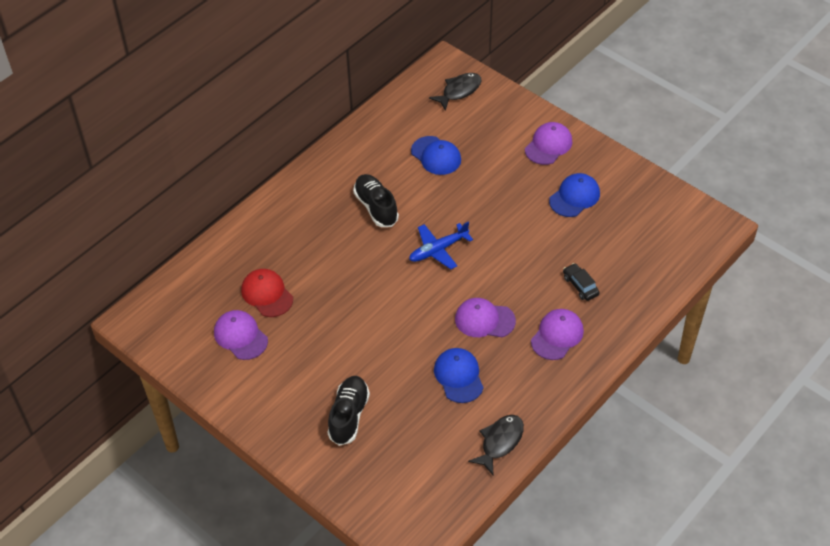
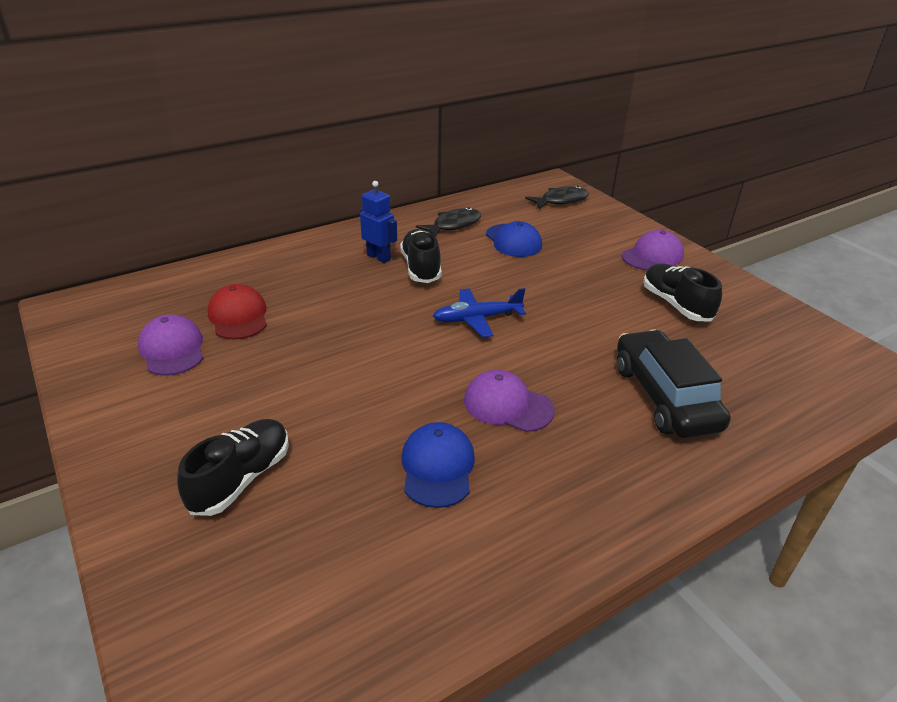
camera: 15 degrees right, 15 degrees down
black fish [468,415,524,476] -> black fish moved to [416,207,481,237]
purple cap [531,309,584,360] -> none
blue cap [549,173,600,217] -> black shoe [643,264,722,321]
black car [563,263,600,301] -> black car [617,330,731,438], size x2.15
none -> blue robot [360,181,397,263]

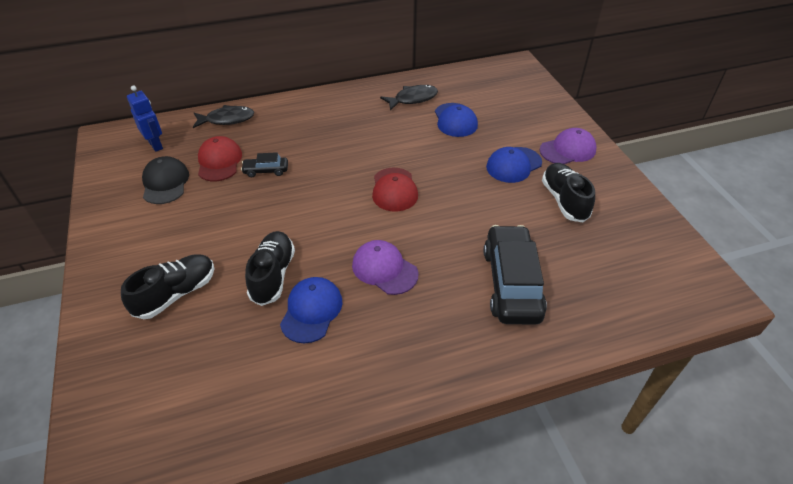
camera: 15 degrees right, 10 degrees up
purple cap [138,314,203,376] -> black cap [142,156,189,204]
blue robot [360,181,397,263] -> blue robot moved to [127,85,163,152]
black shoe [400,229,442,283] -> black shoe moved to [245,231,295,306]
blue plane [433,288,526,338] -> red cap [372,168,418,212]
black fish [525,186,589,209] -> black fish moved to [193,105,255,128]
none -> black car [241,152,288,177]
none -> blue cap [486,147,542,183]

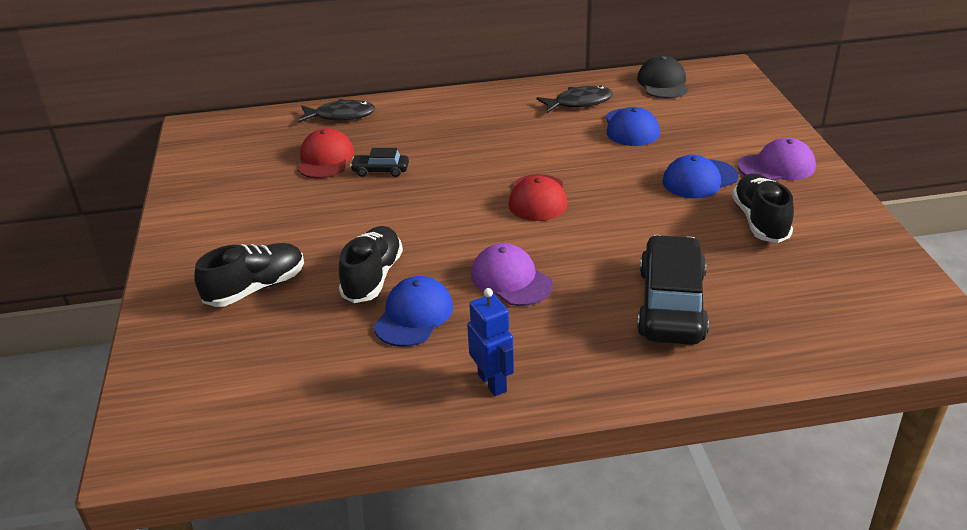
camera: 10 degrees right, 10 degrees down
blue robot [127,85,163,152] -> blue robot moved to [467,288,514,396]
black cap [142,156,189,204] -> black cap moved to [637,56,688,98]

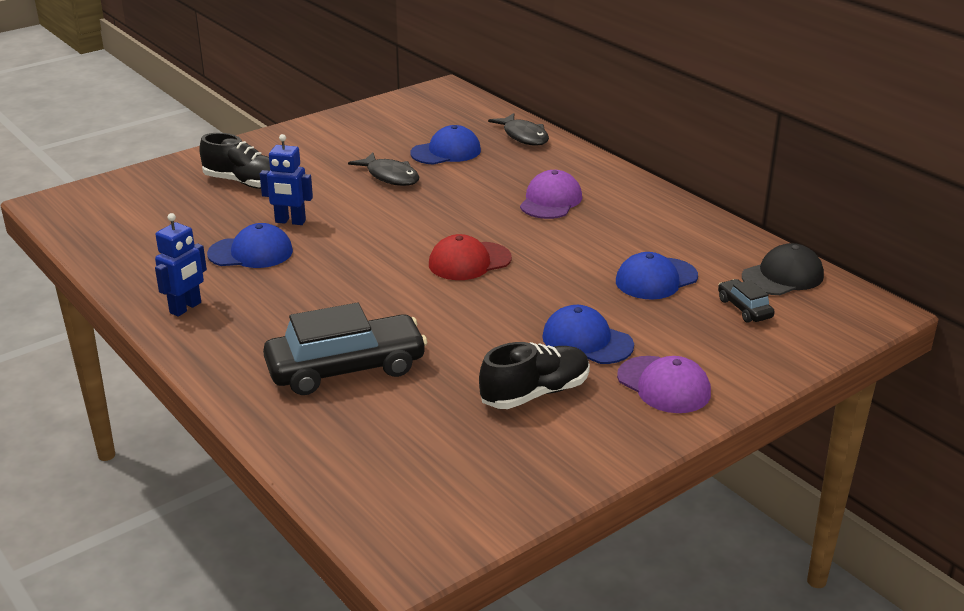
camera: 60 degrees right, 5 degrees down
red cap [298,128,354,179] -> blue cap [410,125,481,165]
black shoe [339,226,403,303] -> blue robot [260,134,313,225]
black car [350,148,409,177] -> black car moved to [718,279,775,323]
purple cap [471,244,553,306] -> purple cap moved to [520,170,582,219]
black fish [537,85,613,113] -> black fish moved to [348,153,419,186]

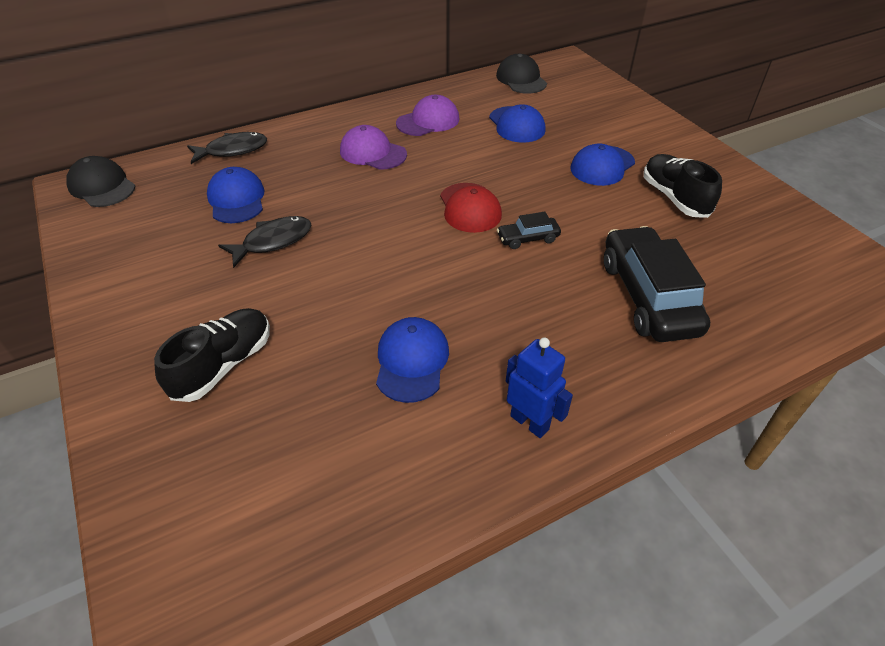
camera: 80 degrees left, 15 degrees up
blue robot [260,134,313,225] -> none
purple cap [617,356,711,413] -> purple cap moved to [396,95,459,136]
black car [718,279,775,323] -> black car moved to [497,212,561,249]
none -> black cap [66,156,135,207]

